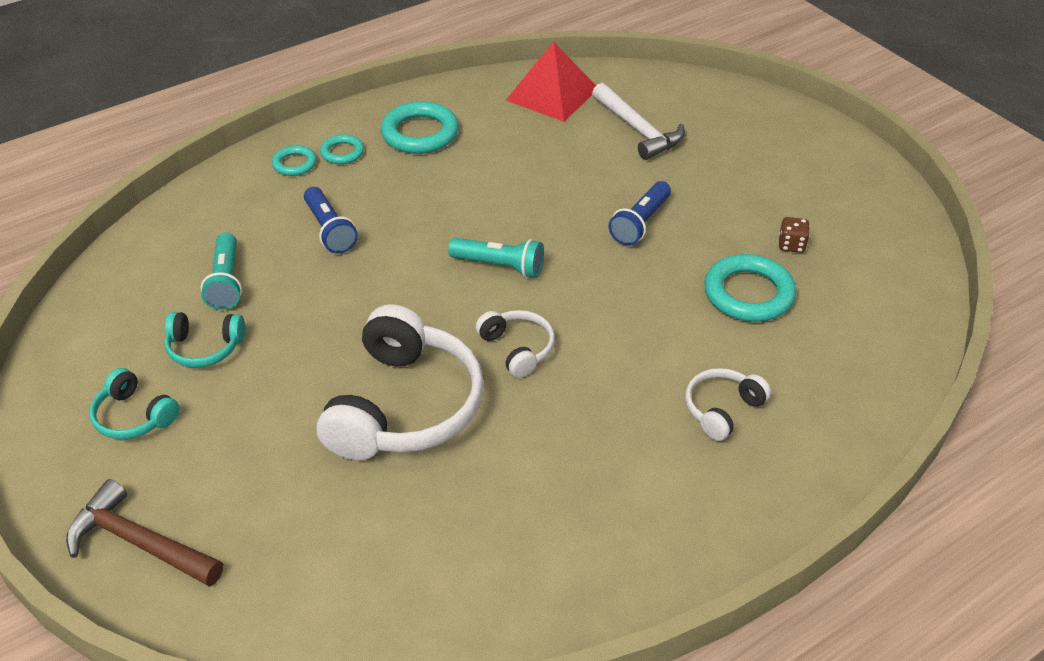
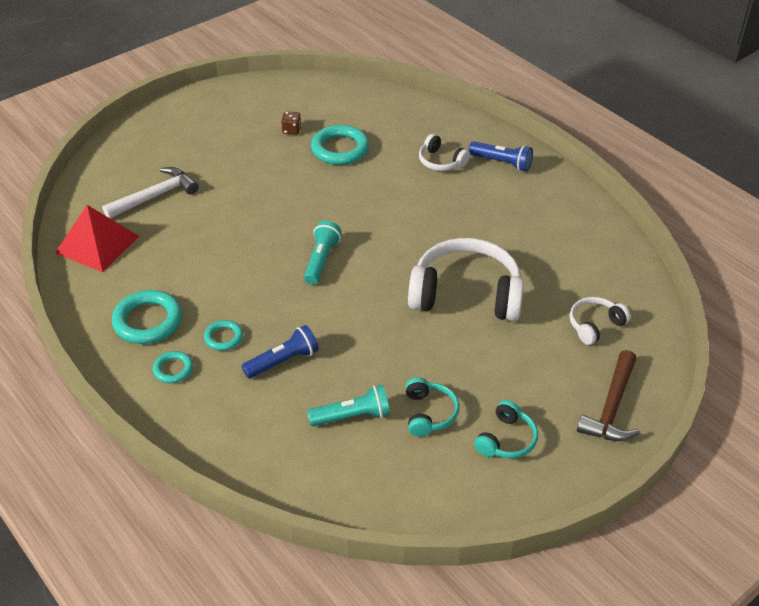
camera: 95 degrees left, 0 degrees up
turquoise ring [272,145,317,176] -> turquoise ring moved to [204,320,243,351]
white headphones [476,310,555,378] -> white headphones moved to [570,297,631,345]
blue flashlight [609,181,671,246] -> blue flashlight moved to [469,141,533,171]

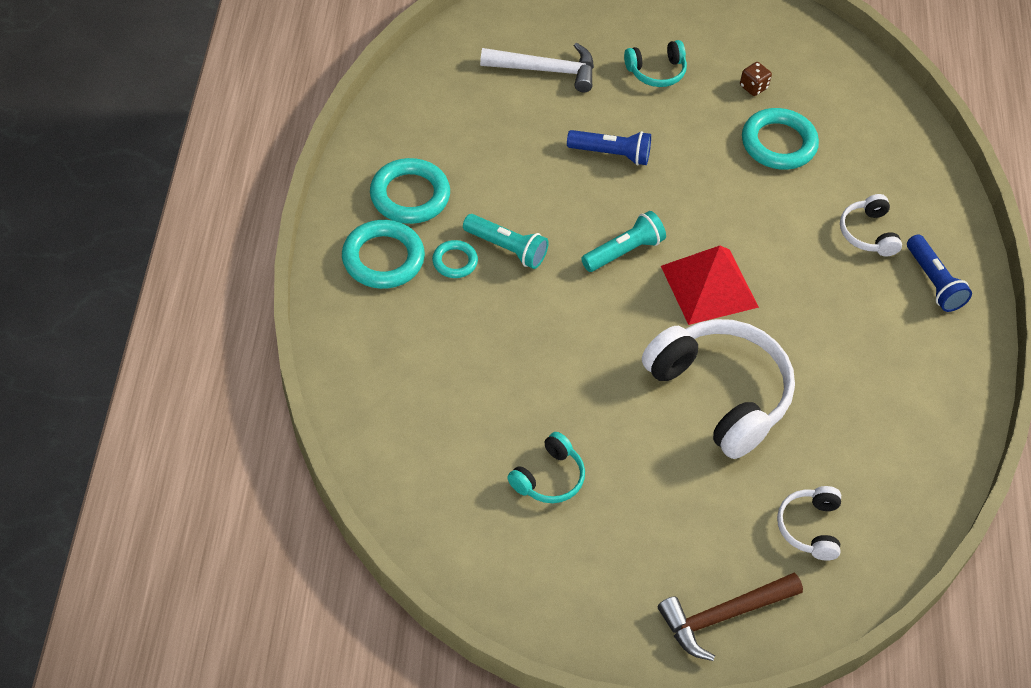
camera: 40 degrees right, 10 degrees up
red pyramid [55,205,139,272] -> red pyramid moved to [661,246,759,325]
turquoise ring [153,351,193,383] -> turquoise ring [342,220,425,289], size x1.81
blue flashlight [242,325,319,379] -> blue flashlight moved to [567,130,651,165]
turquoise flashlight [307,385,390,426] -> turquoise flashlight moved to [463,214,549,269]
turquoise headphones [474,400,538,459] -> turquoise headphones moved to [624,40,687,87]
white headphones [570,297,631,345] -> white headphones turned 90 degrees counterclockwise [777,486,841,561]

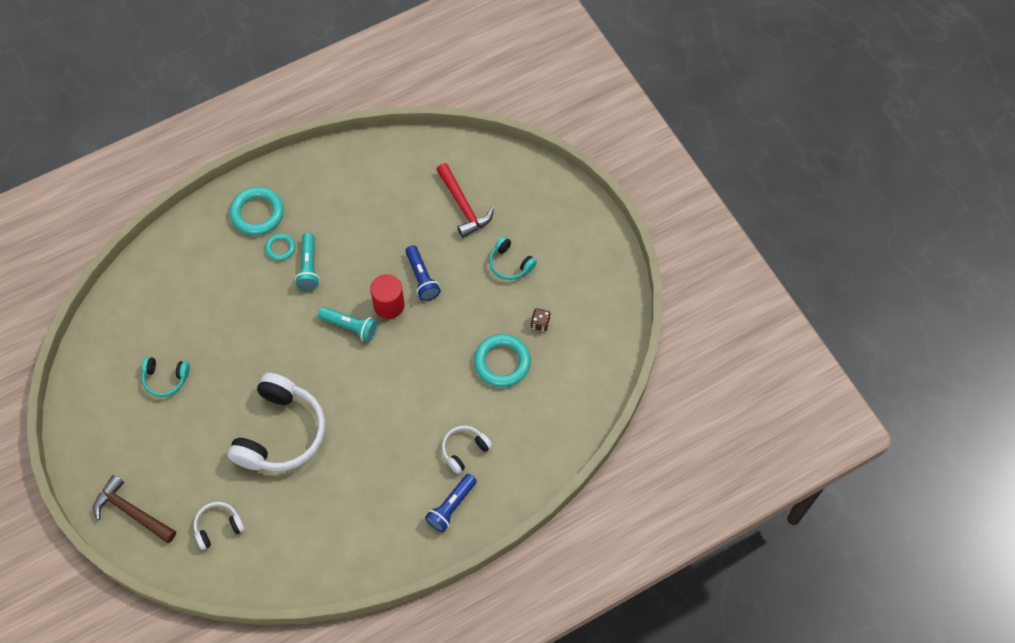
camera: 60 degrees right, 10 degrees up
turquoise ring [370,158,450,224] -> none
white hammer [480,43,594,92] -> red hammer [436,163,494,238]
red pyramid [661,246,759,325] -> none
none -> red cylinder [370,274,405,319]

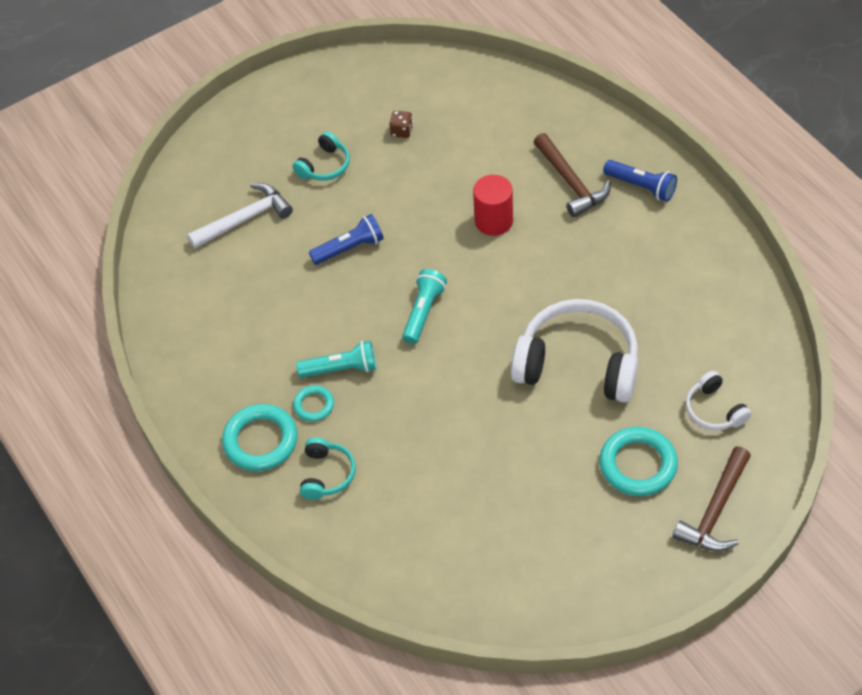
camera: 90 degrees left, 10 degrees down
turquoise headphones [142,357,190,397] -> turquoise headphones moved to [300,437,356,500]
red cylinder [370,274,405,319] -> red cylinder moved to [473,175,513,236]
red hammer [436,163,494,238] -> white hammer [187,183,293,249]
white headphones [442,426,492,474] -> brown hammer [534,133,611,217]
turquoise ring [474,334,531,387] -> turquoise ring moved to [599,427,678,496]

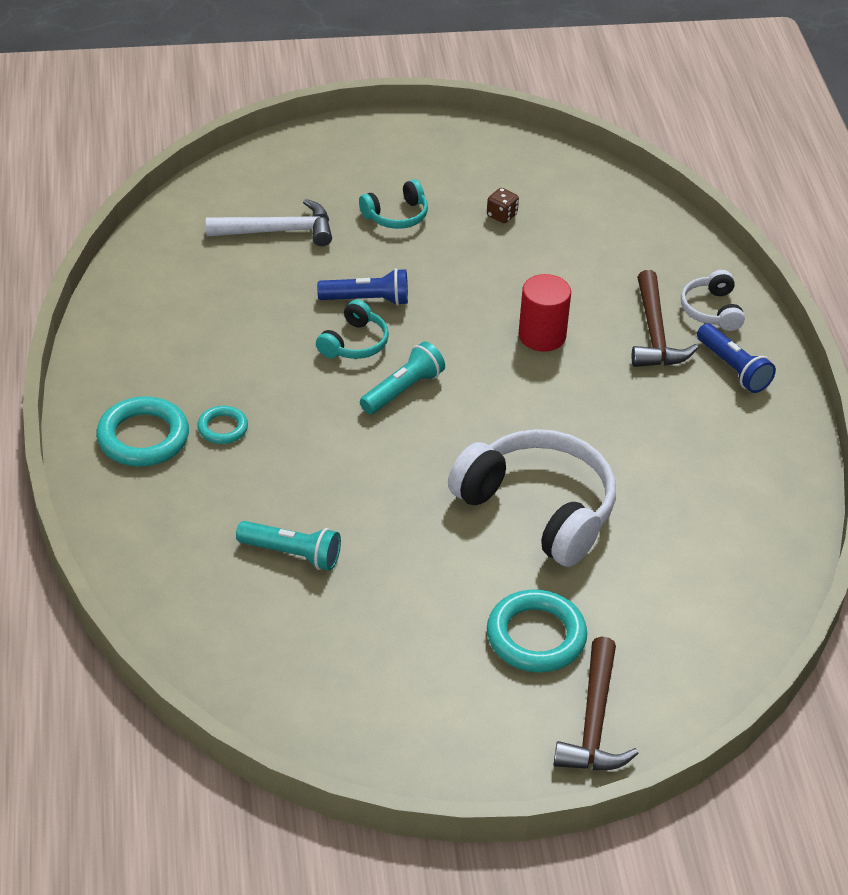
camera: 20 degrees right, 10 degrees down
turquoise flashlight [296,341,376,378] -> turquoise flashlight moved to [236,521,341,571]
turquoise headphones [300,437,356,500] -> turquoise headphones moved to [316,300,389,359]
brown hammer [673,447,751,552] -> brown hammer turned 45 degrees counterclockwise [553,636,639,770]
white headphones [686,371,751,430] -> white headphones moved to [681,270,745,331]

